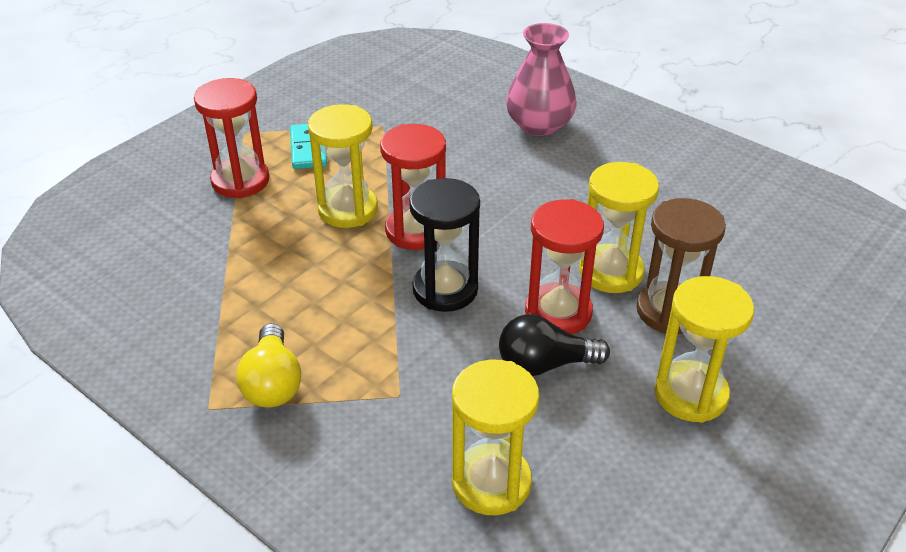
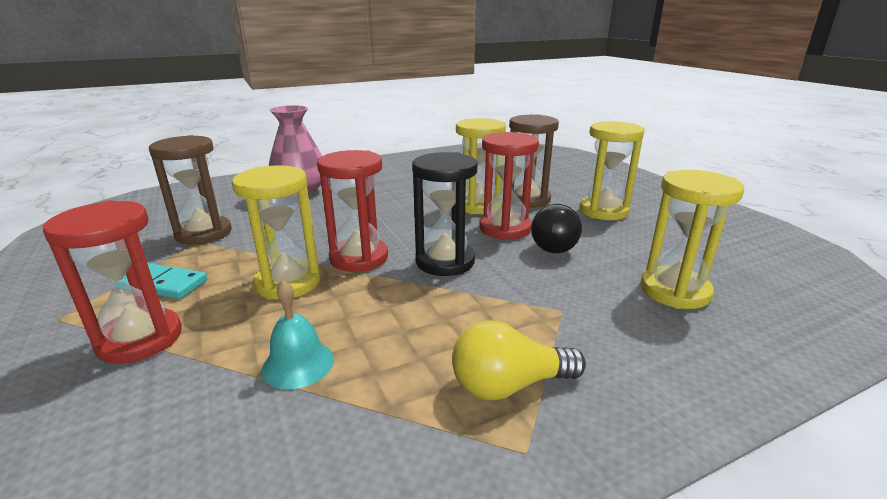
camera: 65 degrees left, 15 degrees down
yellow light bulb [237,323,301,408] -> yellow light bulb turned 150 degrees clockwise [452,320,586,400]
none -> brown hourglass [149,135,232,245]
none -> turquoise bell [262,280,334,389]

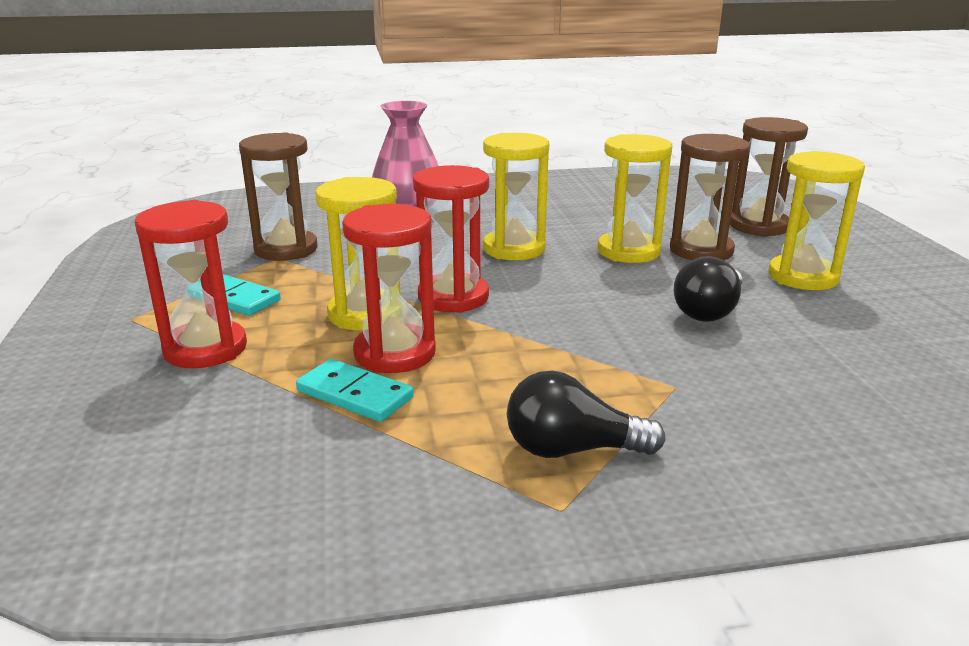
camera: 15 degrees right, 0 degrees up
turquoise bell [262,280,334,389] -> turquoise domino [296,359,414,422]
black hourglass [412,152,477,276] -> none
yellow light bulb [452,320,586,400] -> black light bulb [507,371,666,458]
red hourglass [479,132,539,240] -> red hourglass moved to [342,204,436,373]
yellow hourglass [640,170,744,309] -> yellow hourglass moved to [483,133,549,260]
none -> brown hourglass [730,117,808,237]

